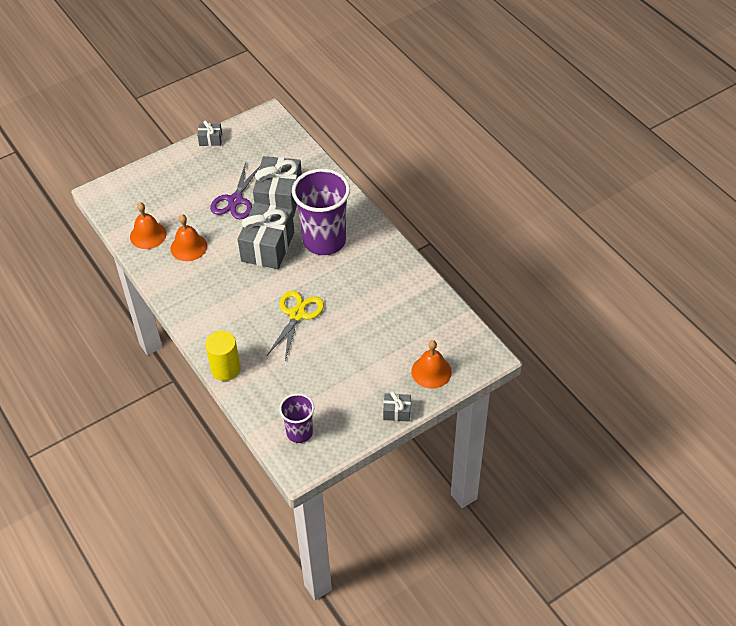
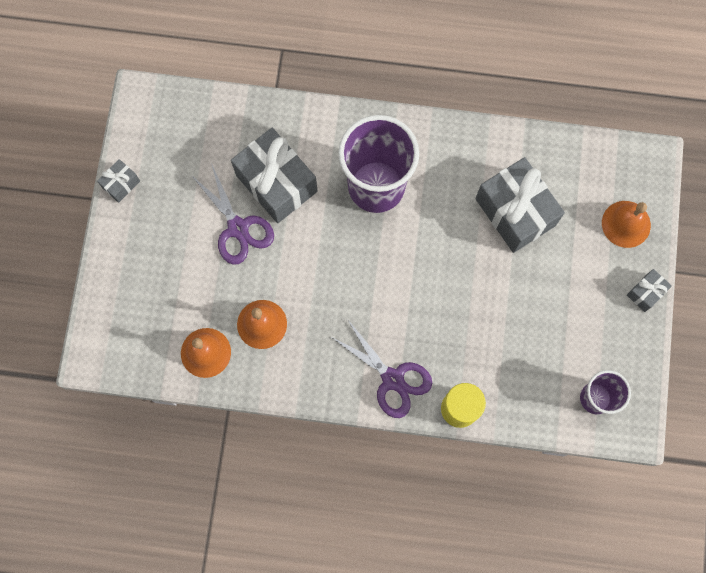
camera: 50 degrees left, 25 degrees up
grey gift [238,202,294,269] -> grey gift moved to [475,157,565,253]
yellow scissors [267,291,324,360] -> none
none -> purple scissors [330,319,432,418]

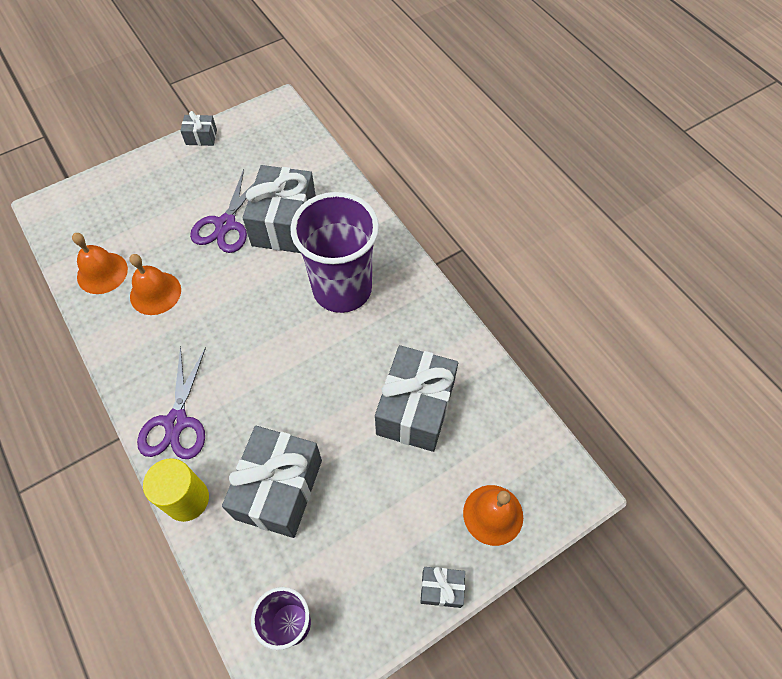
camera: 50 degrees right, 15 degrees down
none -> grey gift [222,426,322,538]

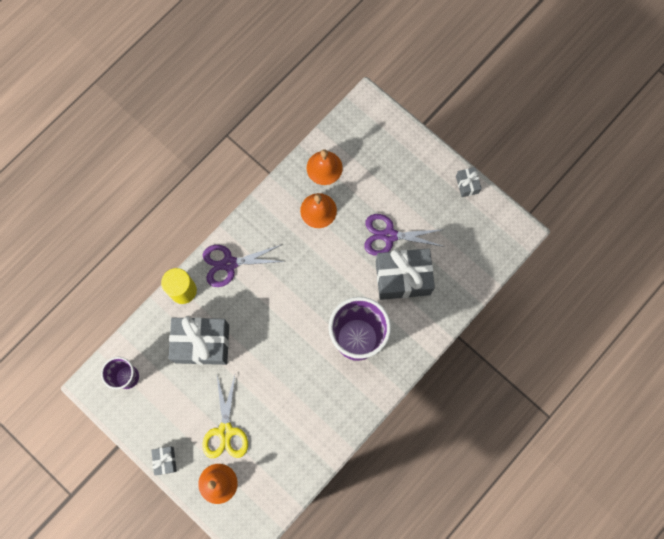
camera: 75 degrees right, 15 degrees up
grey gift [375,345,458,452] -> none
none -> yellow scissors [202,376,248,458]

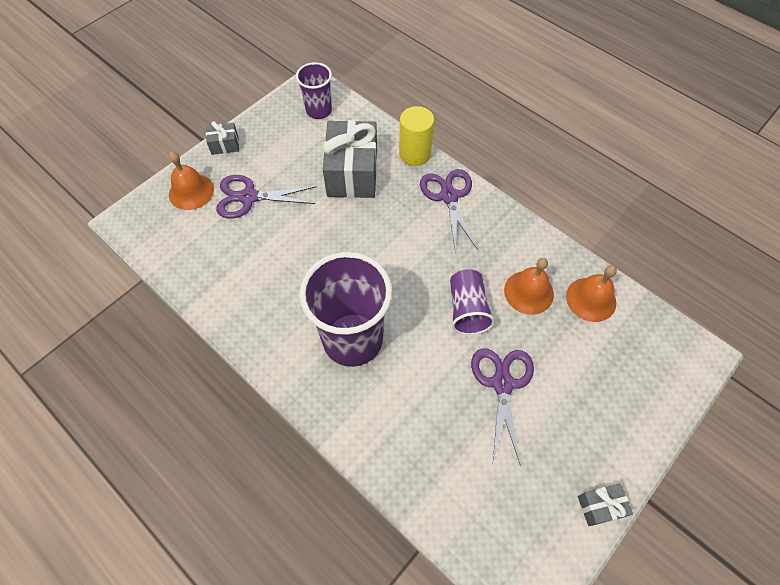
camera: 90 degrees right, 15 degrees down
yellow scissors [202,376,248,458] -> purple scissors [216,175,317,219]
grey gift [376,248,435,300] -> none
none -> purple cup [450,269,495,335]

